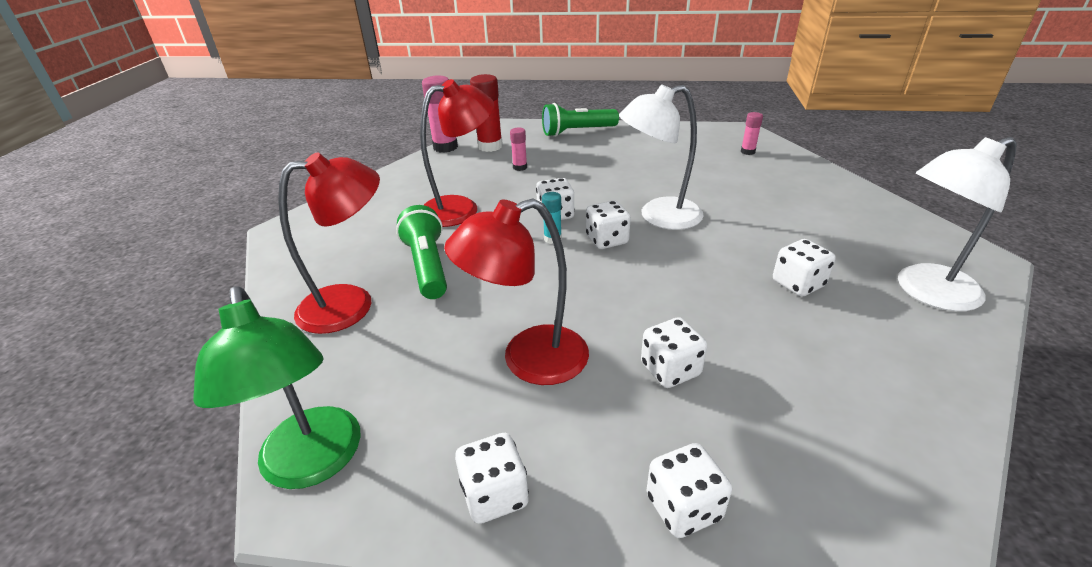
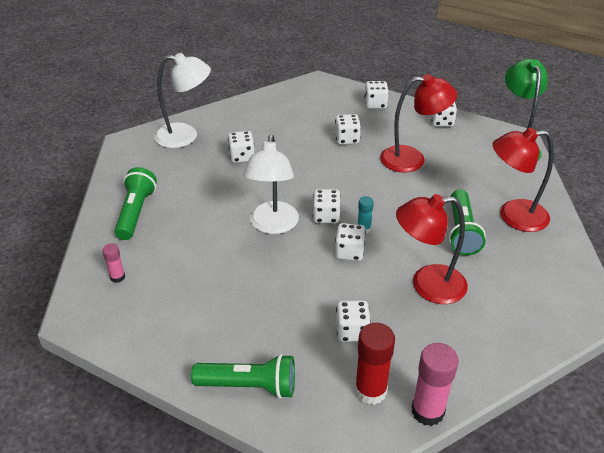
camera: 160 degrees left, 5 degrees up
pink glue stick [510,127,527,171] -> white dice [336,300,371,342]
white lamp [619,84,704,230] -> white lamp turned 90 degrees clockwise [243,135,299,234]
none -> green flashlight [114,167,157,240]

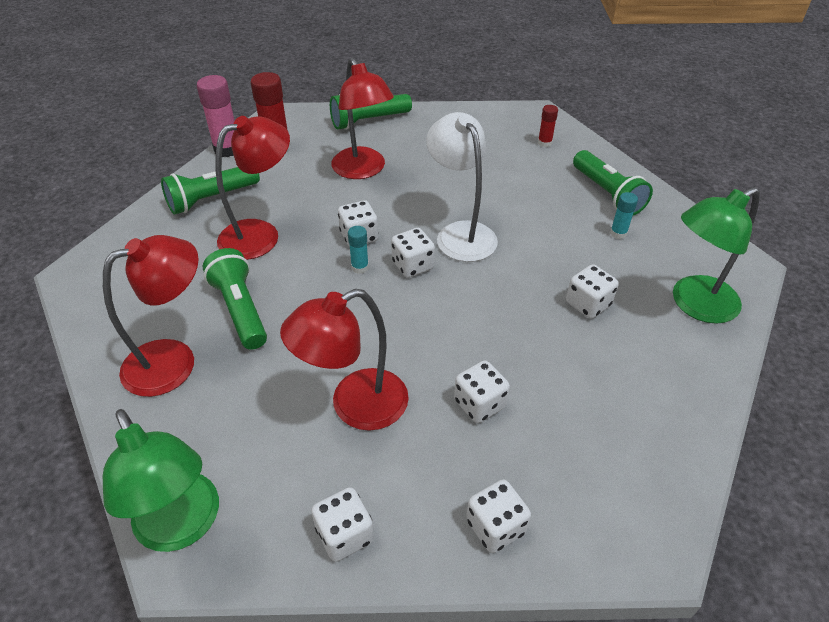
camera: 150 degrees right, 5 degrees up
pink glue stick [102,243,125,283] -> red glue stick [538,105,558,147]
white lamp [154,53,211,148] -> green lamp [673,187,760,324]
white dice [336,300,371,342] -> none
none -> green flashlight [161,167,260,215]
none -> red lamp [332,58,394,179]
none -> turquoise glue stick [610,192,638,239]

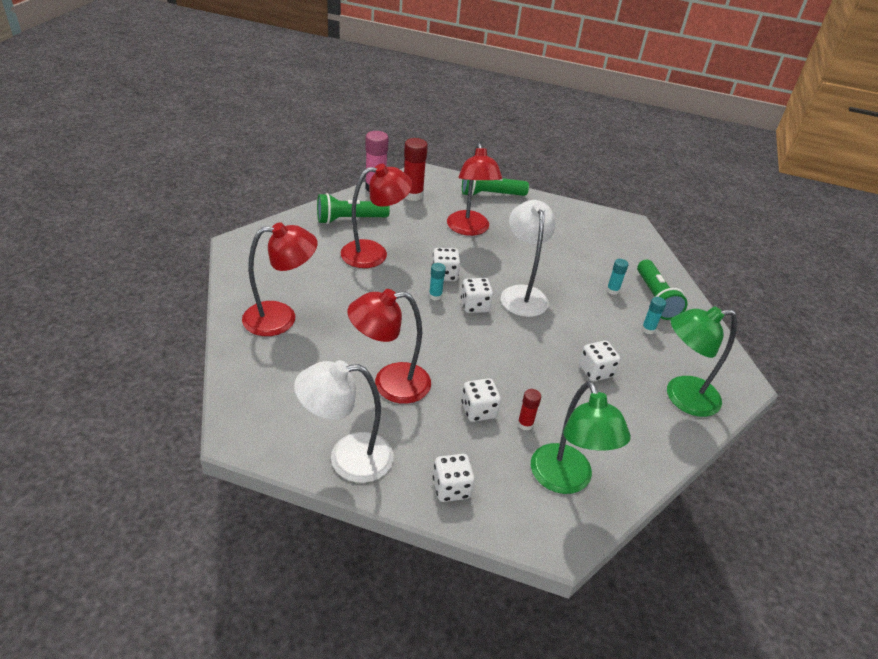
camera: 15 degrees right, 5 degrees down
green lamp [103,409,219,552] -> green lamp moved to [531,381,631,494]
green flashlight [202,248,267,350] -> none
white dice [311,487,374,562] -> white lamp [294,360,394,483]
red glue stick [538,105,558,147] -> red glue stick moved to [518,389,541,430]
none -> turquoise glue stick [606,259,629,295]

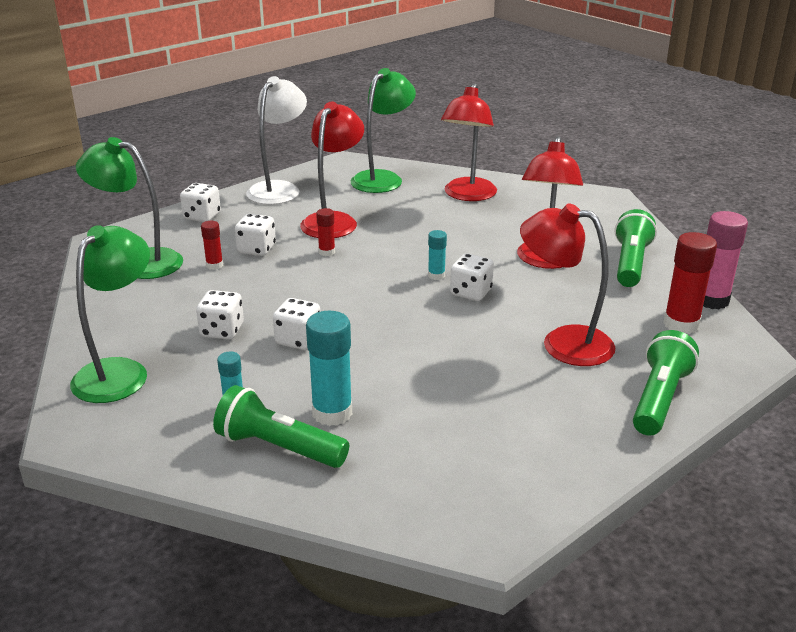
camera: 125 degrees right, 10 degrees down
white dice [461,278,493,313] -> white dice moved to [273,298,320,350]
white lamp [501,200,556,317] -> none
turquoise glue stick [606,259,629,295] -> turquoise glue stick [306,311,352,426], size x1.86
none -> red glue stick [316,208,335,256]
none -> green lamp [351,68,416,193]

